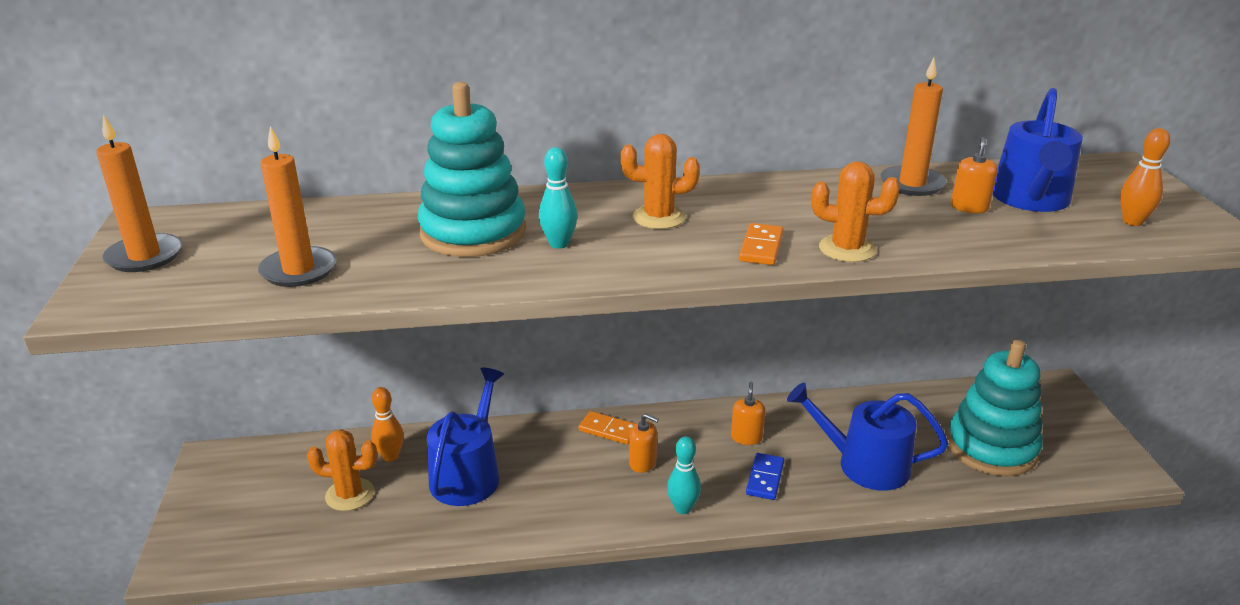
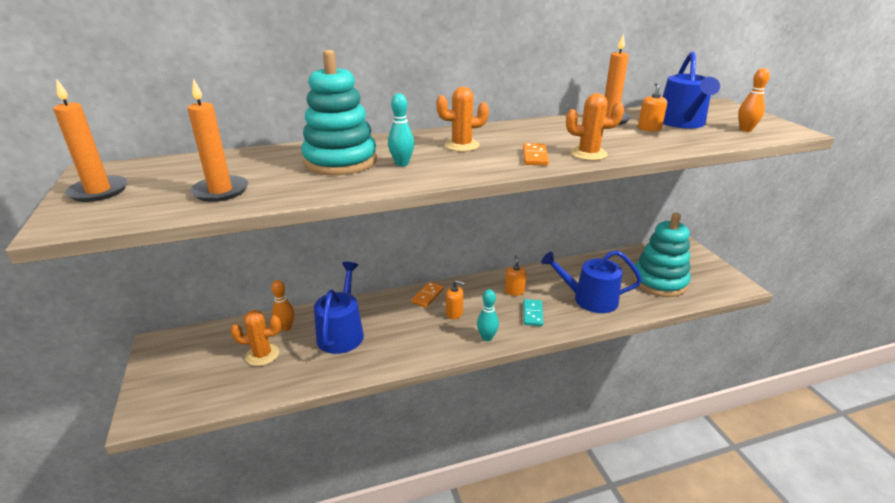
camera: 10 degrees left, 0 degrees up
orange domino [579,411,636,445] -> orange domino turned 75 degrees counterclockwise [411,282,444,308]
blue domino [746,453,784,500] -> turquoise domino [524,299,543,326]

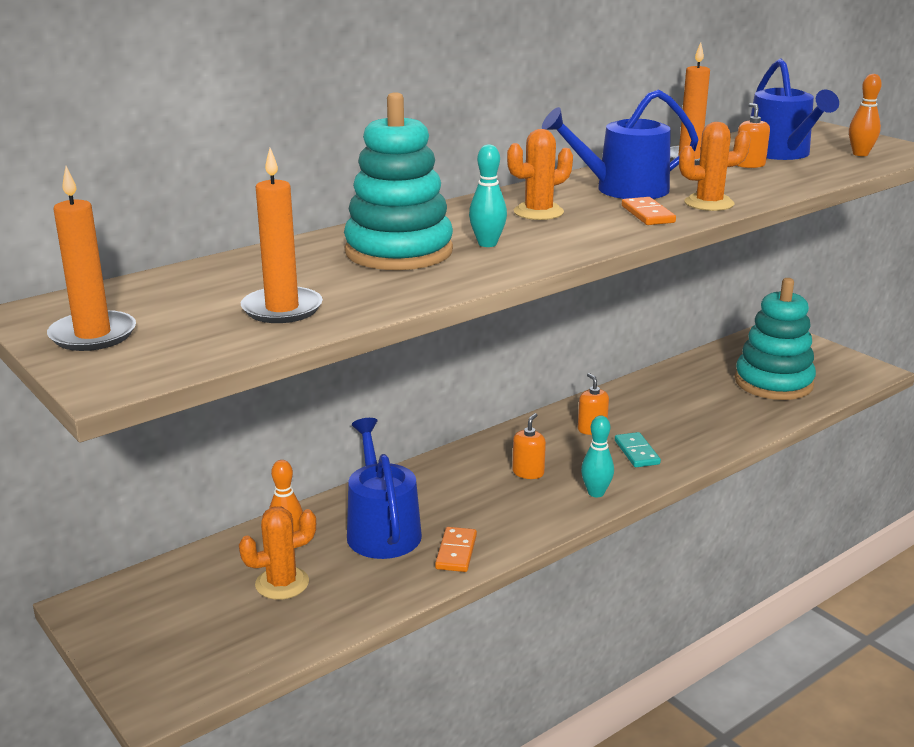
camera: 20 degrees left, 5 degrees down
orange domino [411,282,444,308] -> orange domino moved to [435,527,477,572]
orange soap dispenser [446,280,465,319] -> orange soap dispenser turned 60 degrees counterclockwise [512,413,546,479]
blue watering can [541,250,642,313] -> blue watering can moved to [542,89,699,199]

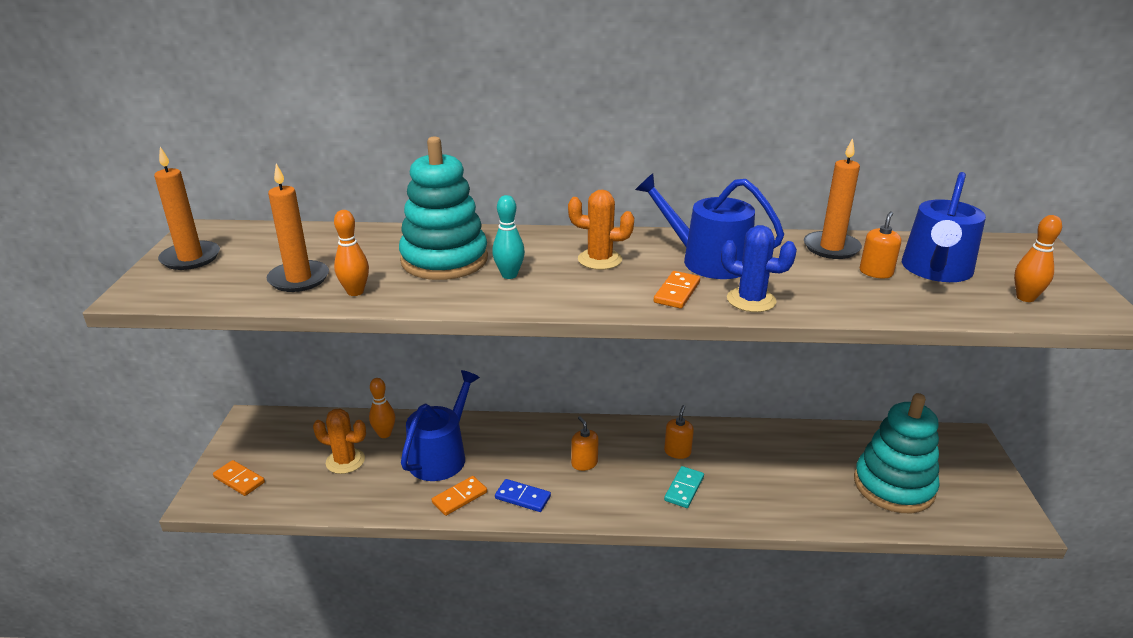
camera: 40 degrees right, 5 degrees up
orange soap dispenser [512,413,546,479] -> orange soap dispenser turned 90 degrees counterclockwise [571,416,599,471]
turquoise bowling pin [581,416,614,497] -> none
orange cactus [679,122,751,211] -> blue cactus [721,225,797,312]
none -> orange domino [213,460,265,496]
none -> orange bowling pin [334,210,369,296]
none -> blue domino [495,479,551,512]

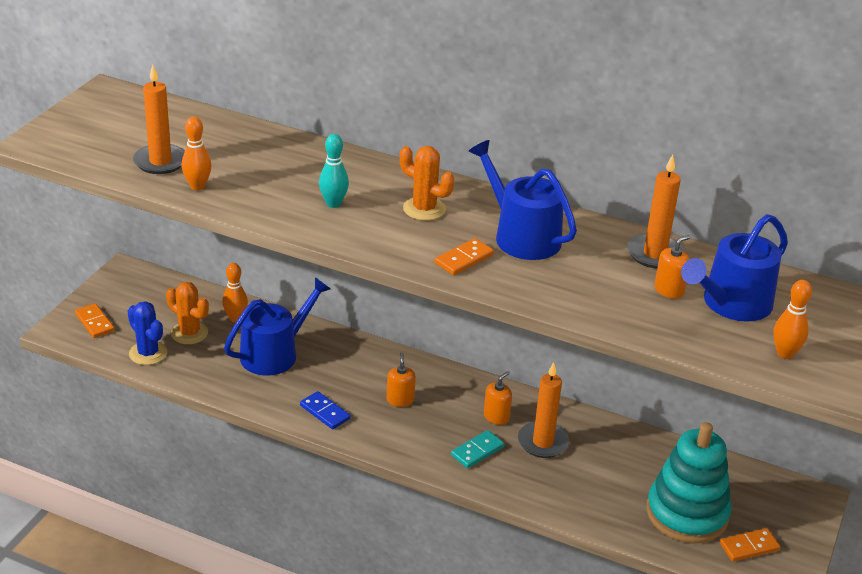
camera: 20 degrees right, 5 degrees up
orange candle [154,147,220,270] -> orange candle moved to [518,362,569,458]
turquoise stacking toy [399,136,488,280] -> none
orange domino [431,476,487,516] -> orange domino moved to [720,528,780,562]
blue cactus [721,225,797,312] -> blue cactus moved to [128,301,167,365]

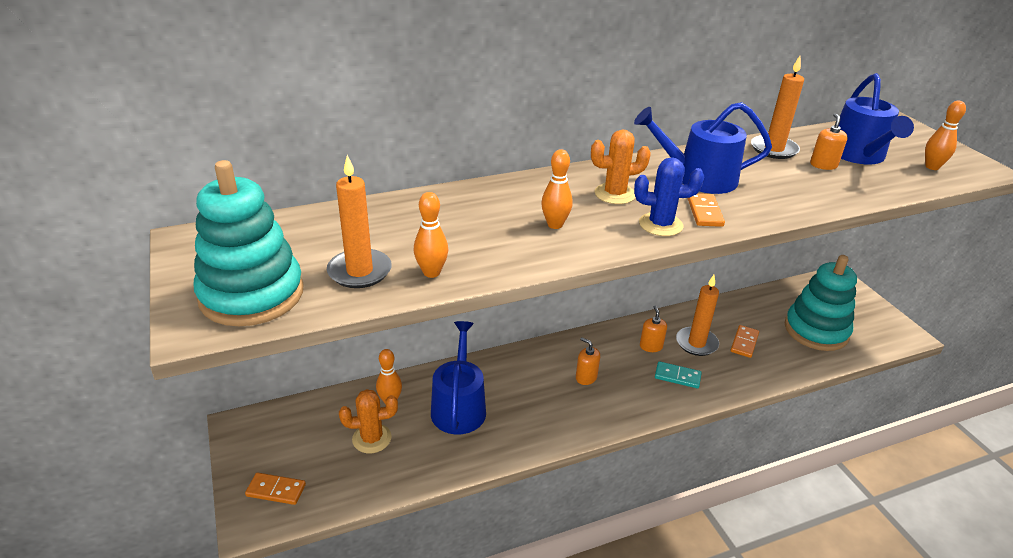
camera: 45 degrees left, 0 degrees up
blue cactus [128,301,167,365] -> blue cactus moved to [634,157,704,236]
blue domino [300,391,351,429] -> none
turquoise bowling pin [319,134,349,208] -> orange bowling pin [541,149,573,229]
turquoise domino [451,430,504,468] -> turquoise domino turned 75 degrees counterclockwise [655,361,702,388]
orange domino [720,528,780,562] -> orange domino moved to [731,325,759,358]
none -> turquoise stacking toy [193,160,304,326]

